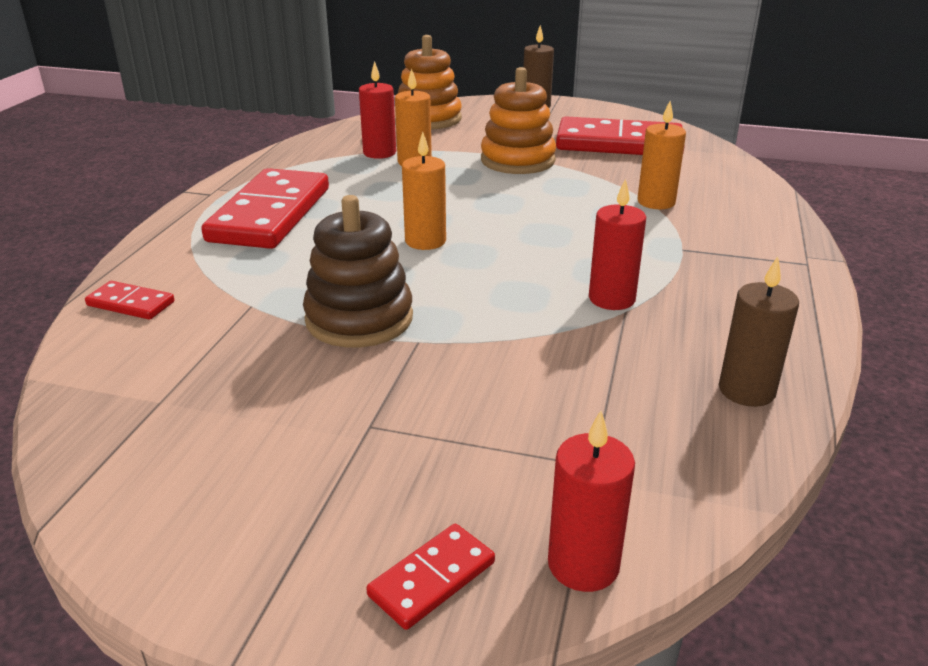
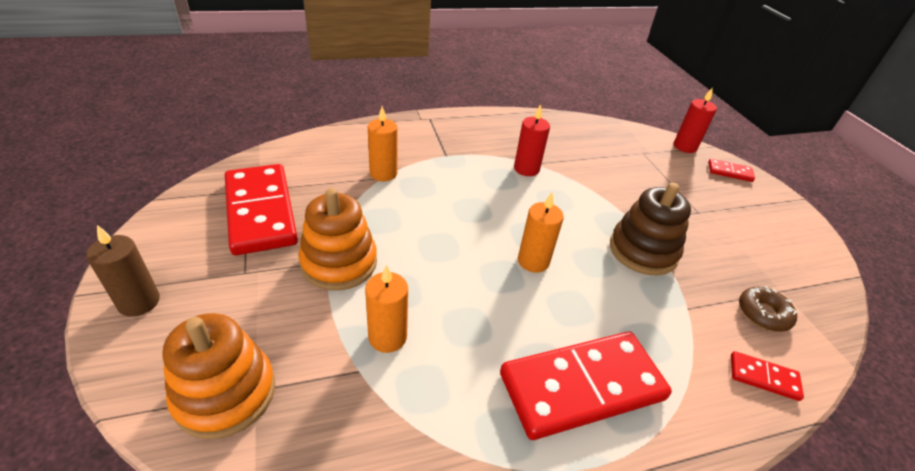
camera: 125 degrees left, 10 degrees up
red domino [85,281,174,320] -> red domino turned 60 degrees counterclockwise [731,351,804,401]
red candle [359,61,396,159] -> none
brown candle [719,256,799,407] -> none
none -> brown donut [739,286,798,332]

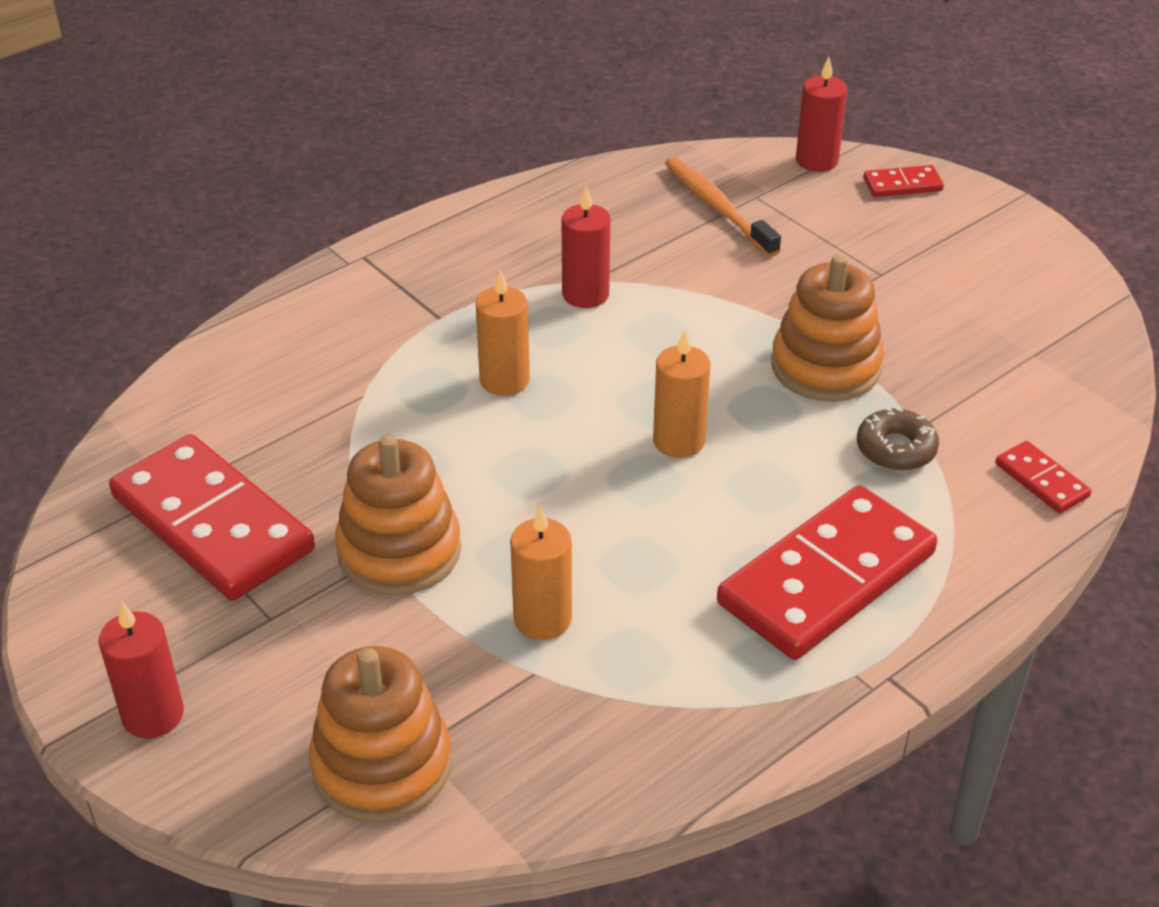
camera: 20 degrees left, 0 degrees up
brown candle [86,225,160,317] -> red candle [99,602,184,738]
orange candle [368,106,398,181] -> orange candle moved to [476,269,530,396]
brown stacking toy [610,182,691,275] -> orange stacking toy [771,254,884,402]
red domino [731,351,804,401] -> red domino turned 60 degrees clockwise [996,441,1091,513]
brown donut [739,286,798,332] -> brown donut moved to [857,407,939,471]
none -> orange toothbrush [665,157,781,257]

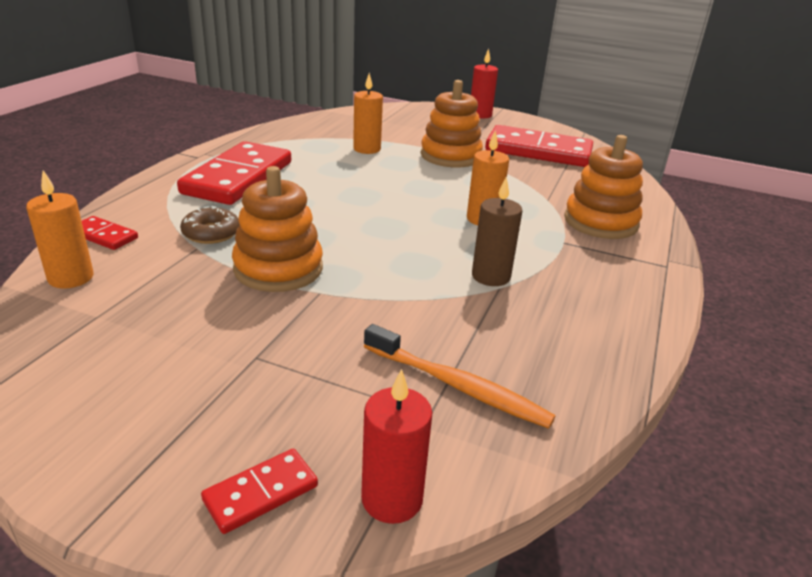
camera: 150 degrees right, 10 degrees down
orange stacking toy [309,646,452,823] -> orange stacking toy moved to [564,135,643,239]
red candle [561,186,610,308] -> brown candle [472,177,522,286]
orange candle [653,330,710,458] -> orange candle moved to [26,170,94,289]

